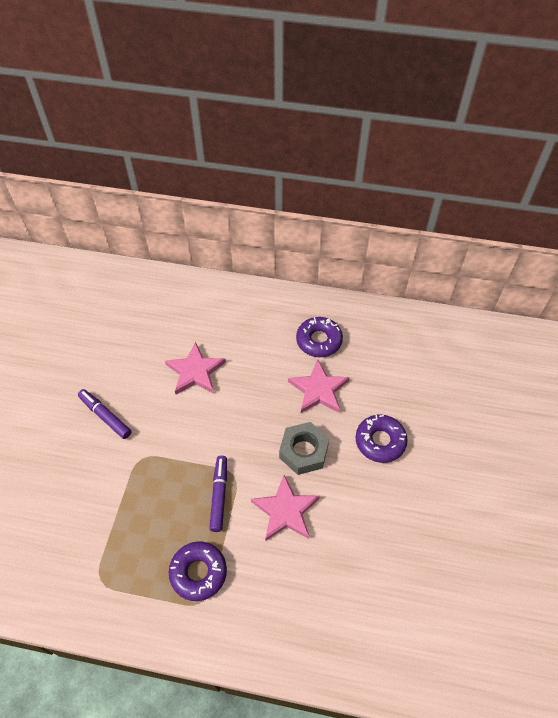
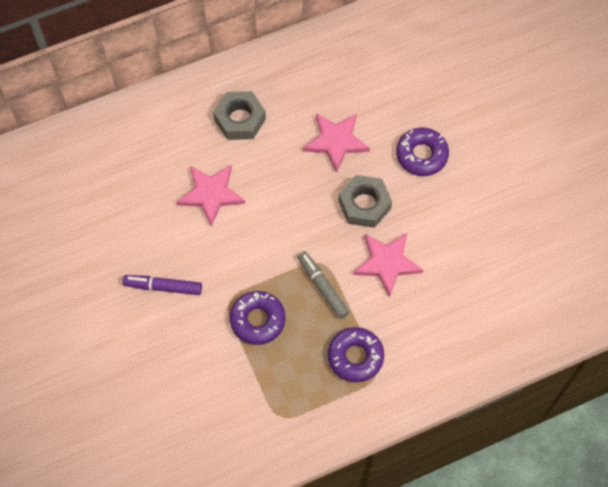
camera: 35 degrees left, 10 degrees up
purple marker [209,456,227,532] -> grey marker [297,251,349,319]
purple donut [296,317,343,357] -> purple donut moved to [230,291,285,345]
none -> grey nut [213,91,266,140]

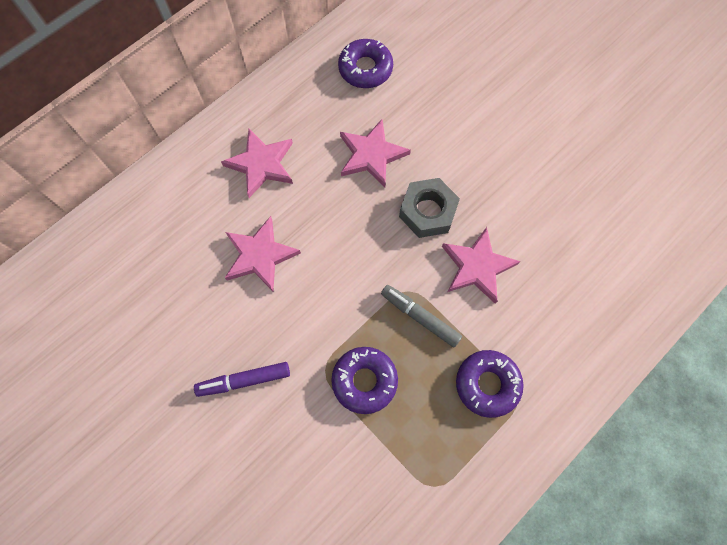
camera: 20 degrees left, 5 degrees up
grey nut [213,91,266,140] -> pink star [221,129,293,198]
purple donut [396,127,449,176] -> purple donut moved to [338,39,393,88]

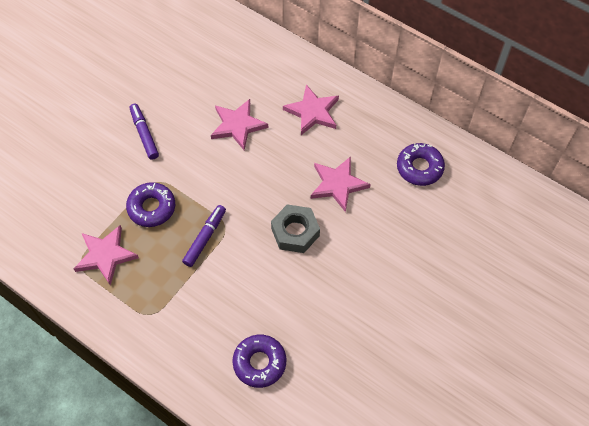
camera: 80 degrees right, 10 degrees down
grey marker [381,285,462,348] -> purple marker [182,205,226,267]
pink star [442,227,520,304] -> pink star moved to [74,225,139,285]
purple donut [456,350,524,418] -> purple donut moved to [232,335,286,388]

